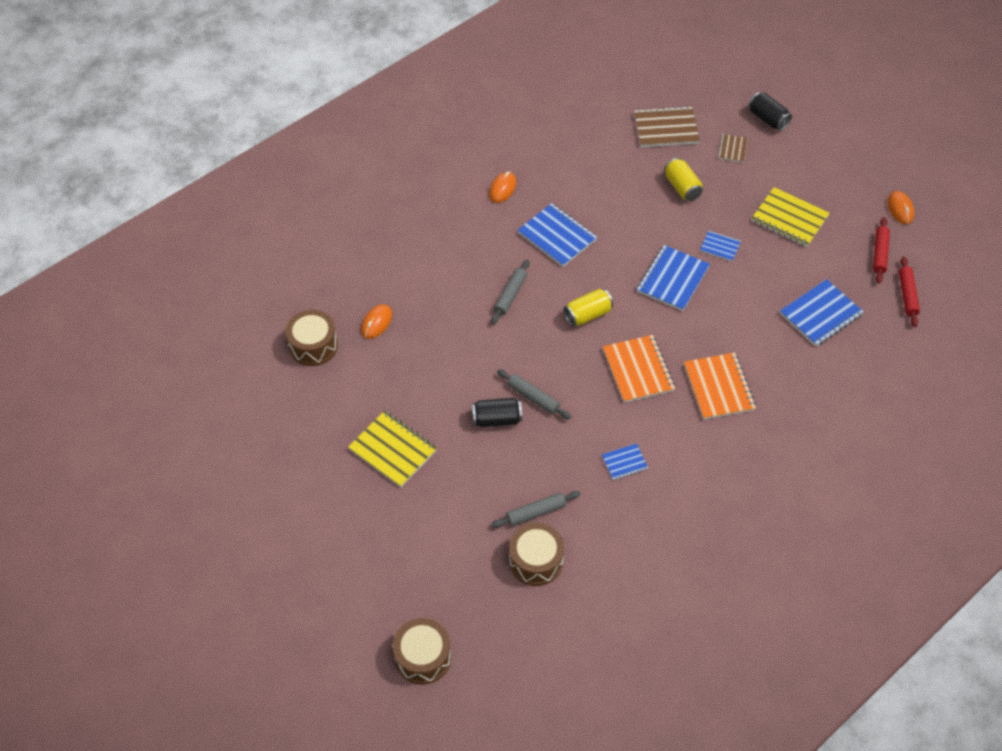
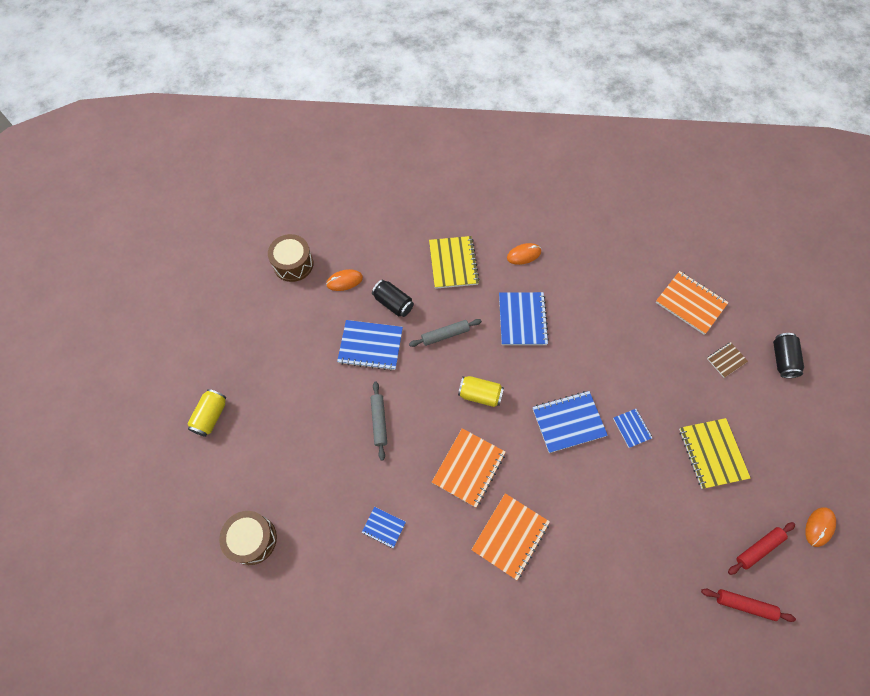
camera: 45 degrees right, 10 degrees up
yellow notebook [348,411,437,487] -> yellow notebook moved to [429,236,480,289]
brown drum [393,618,451,685] -> none
black can [472,397,522,427] -> black can moved to [372,280,414,317]
grey rolling pin [491,491,580,528] -> none
brown notebook [634,106,700,147] -> orange notebook [655,271,729,335]
yellow can [664,158,703,201] -> yellow can moved to [187,389,226,437]
blue notebook [780,279,864,346] -> blue notebook moved to [337,320,403,371]
red rolling pin [899,257,920,327] -> red rolling pin turned 60 degrees clockwise [701,589,796,622]

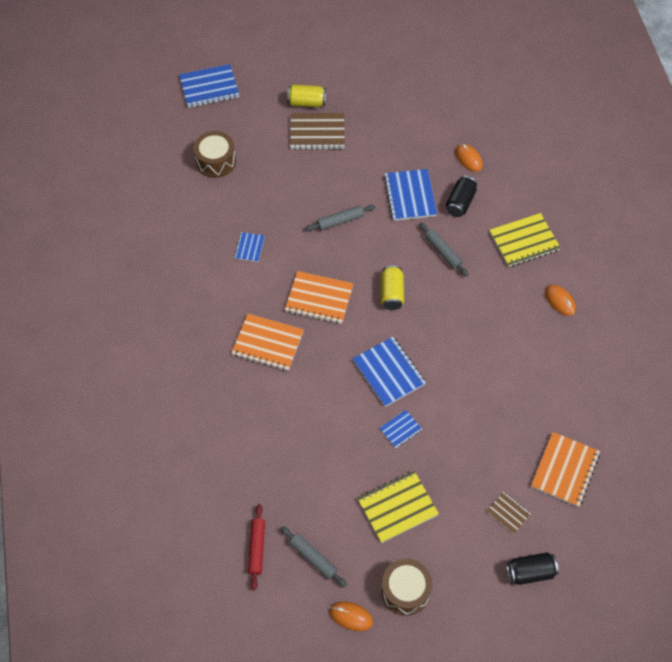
camera: 75 degrees right, 5 degrees down
brown drum [268,234,313,282] -> brown drum moved to [381,559,432,616]
blue notebook [499,292,549,345] -> blue notebook moved to [179,64,239,108]
red rolling pin [728,522,795,575] -> grey rolling pin [280,526,347,587]
none -> brown notebook [290,113,345,150]

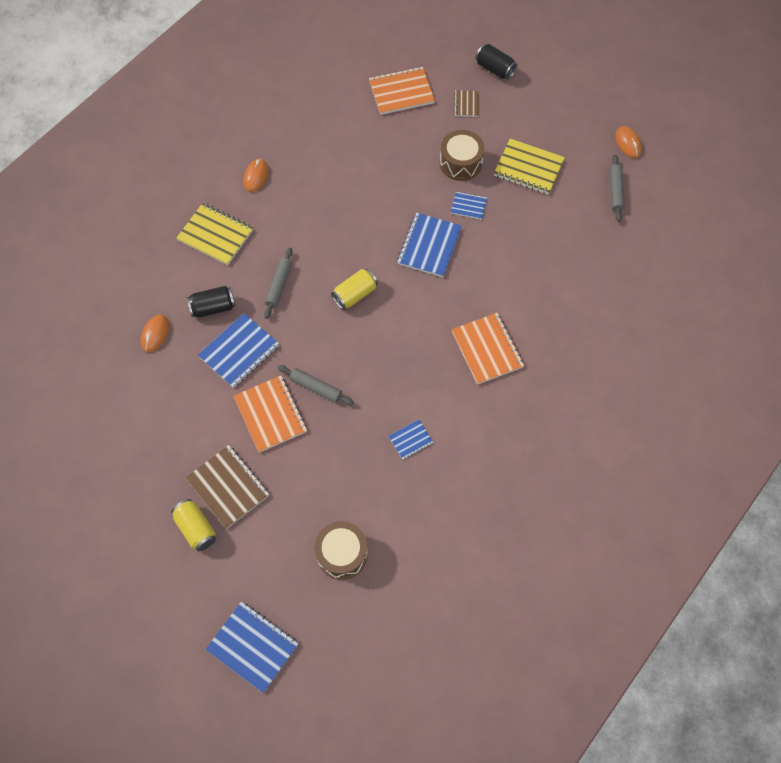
camera: 130 degrees left, 5 degrees up
red rolling pin [248,504,265,591] -> none
orange notebook [285,271,354,324] -> orange notebook moved to [234,376,307,453]
brown drum [381,559,432,616] -> brown drum moved to [440,130,484,181]

